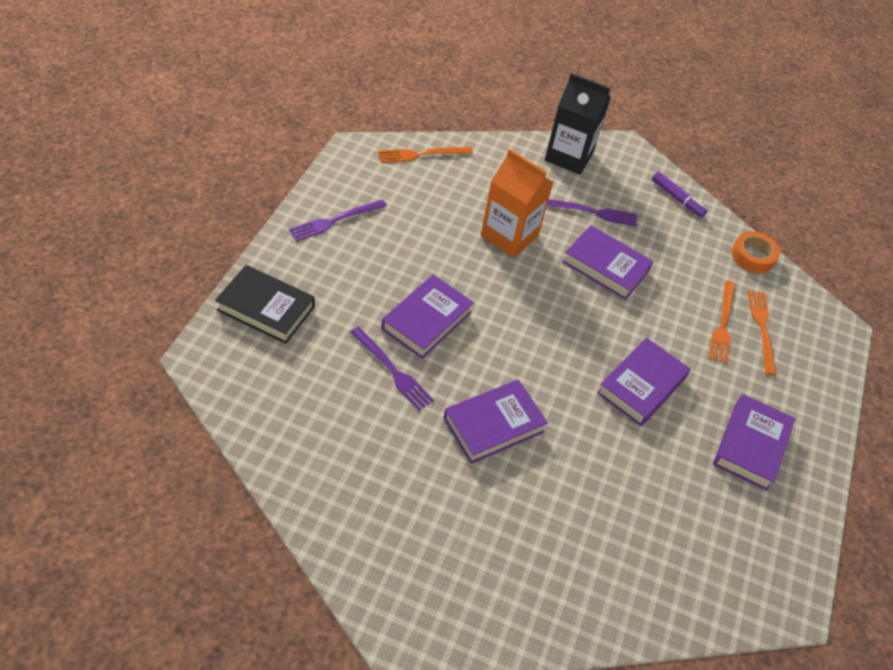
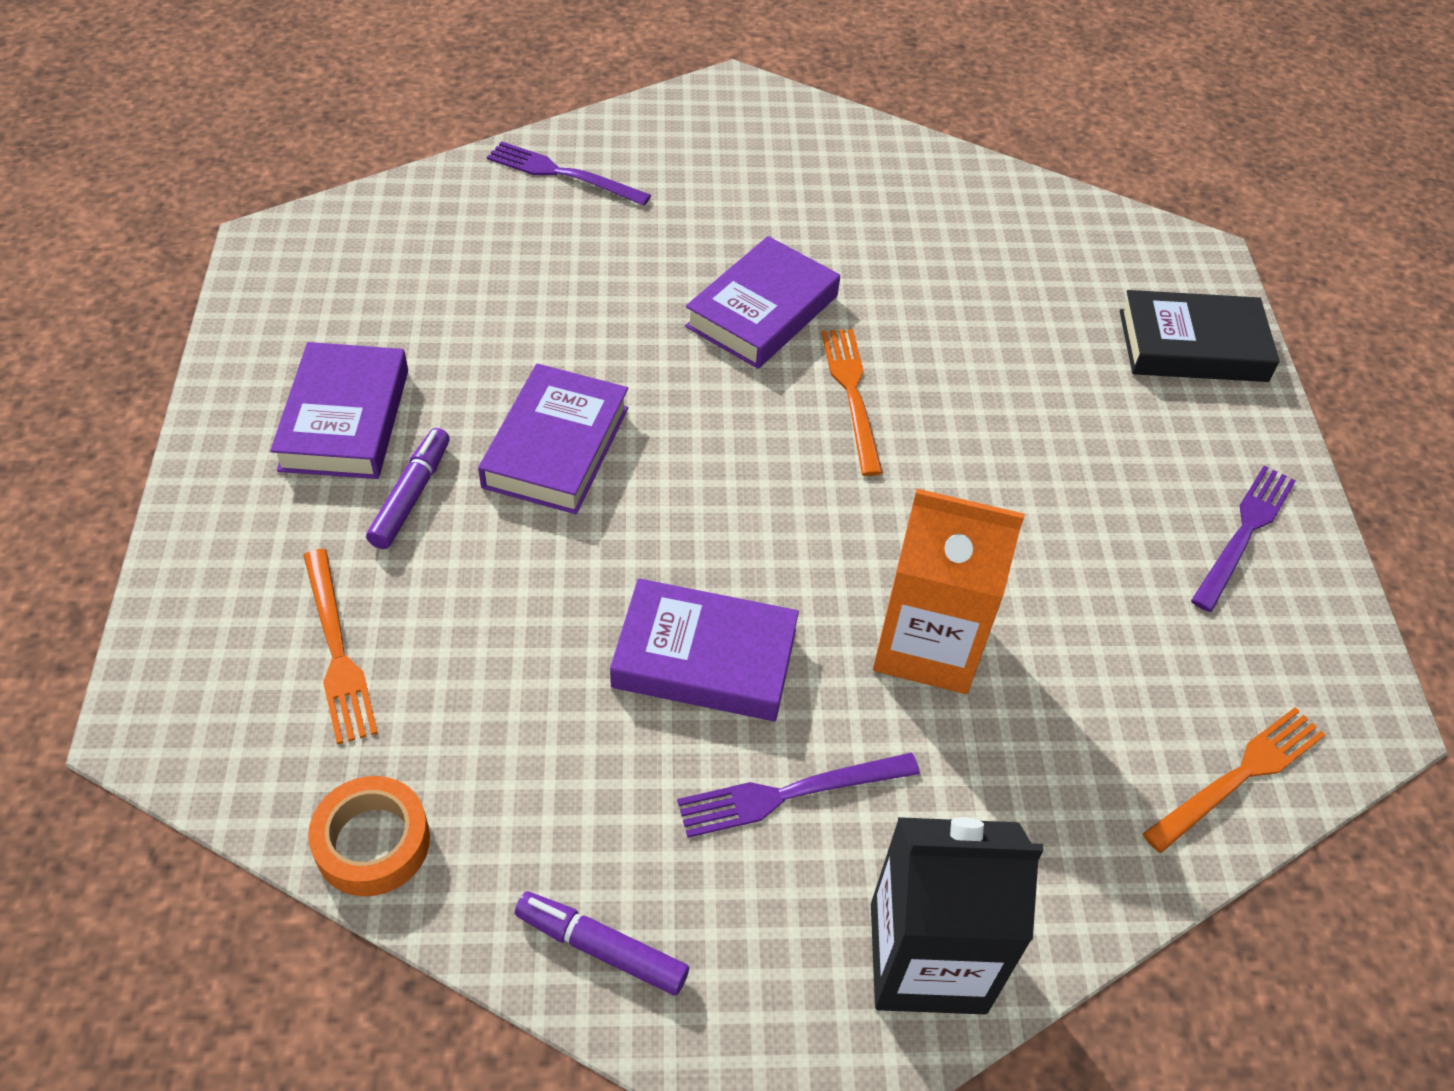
camera: 160 degrees right, 0 degrees up
purple fork [350,327,434,411] -> purple fork moved to [487,141,651,206]
purple book [381,275,474,359] -> none
orange fork [709,281,735,364] -> orange fork moved to [821,329,883,476]
none -> purple marker [366,428,450,549]

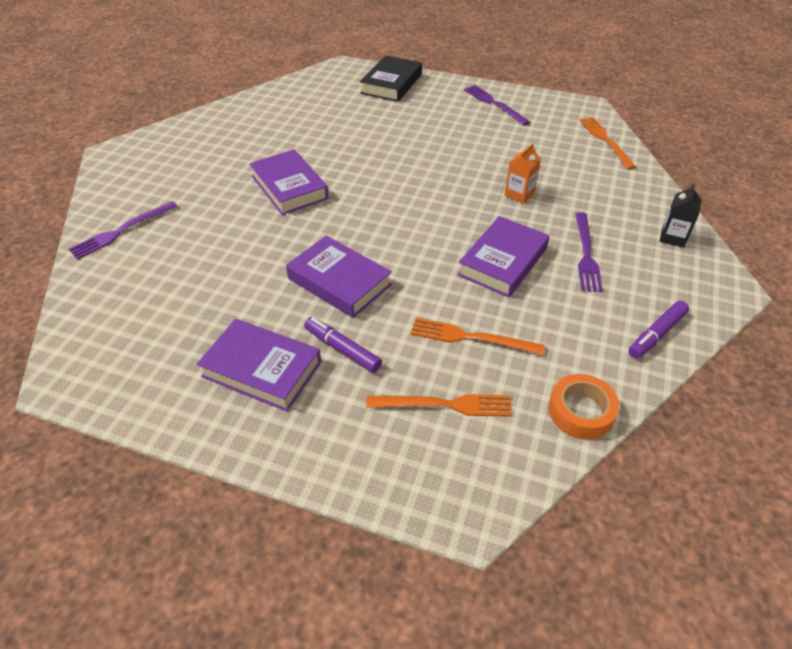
camera: 65 degrees left, 5 degrees down
orange fork [821,329,883,476] -> orange fork moved to [411,318,545,355]
black carton [871,817,1043,1015] -> black carton [659,184,702,248], size x0.50
orange carton [873,489,1025,694] -> orange carton [504,143,541,204], size x0.50

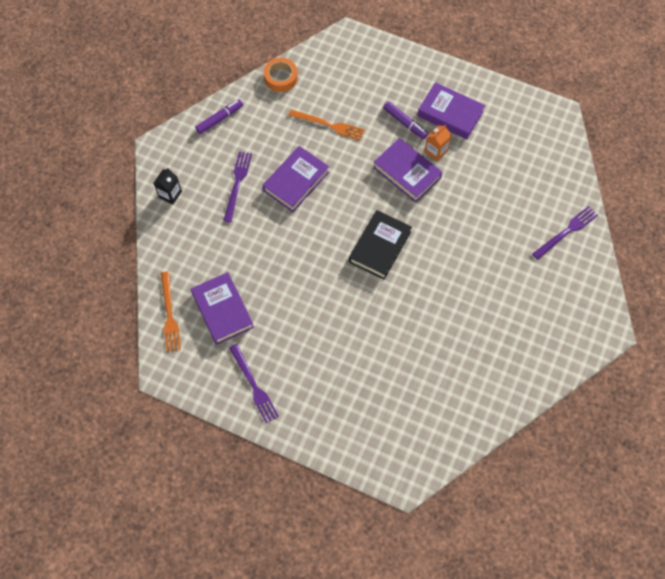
camera: 175 degrees left, 20 degrees up
purple book [249,149,329,215] -> purple book moved to [191,272,254,345]
black book [360,55,422,102] -> black book moved to [349,210,412,280]
orange fork [366,394,512,417] -> none
orange carton [504,143,541,204] -> orange carton moved to [425,124,451,161]

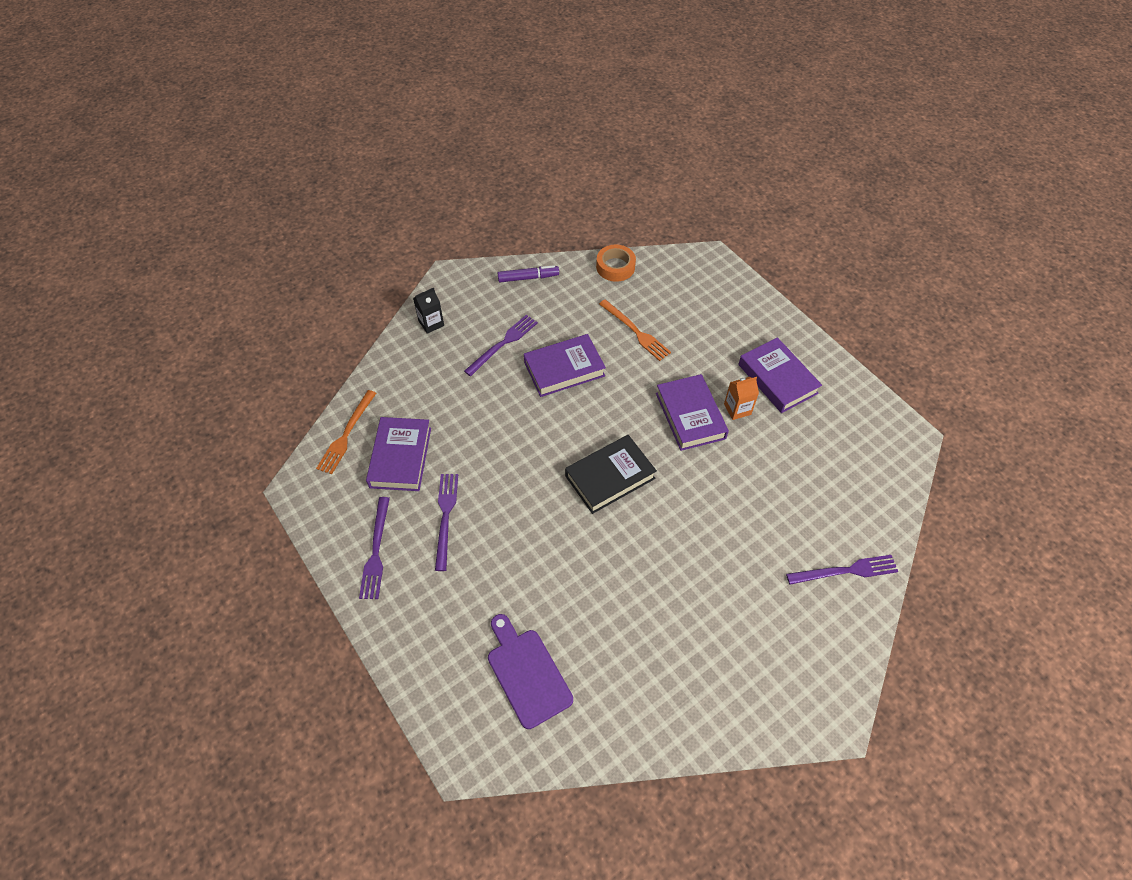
camera: 30 degrees right, 10 degrees down
purple marker [383,102,428,139] -> none
none -> purple fork [435,474,458,571]
none -> purple cutting board [488,614,573,729]

